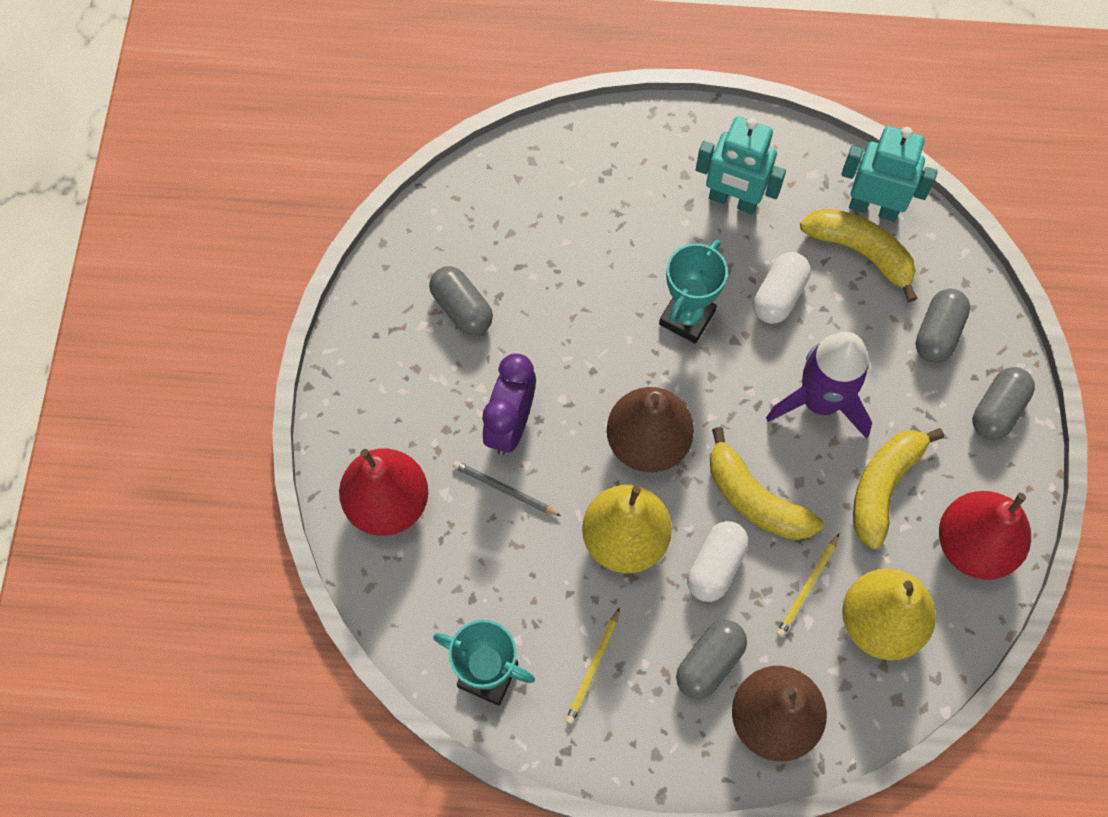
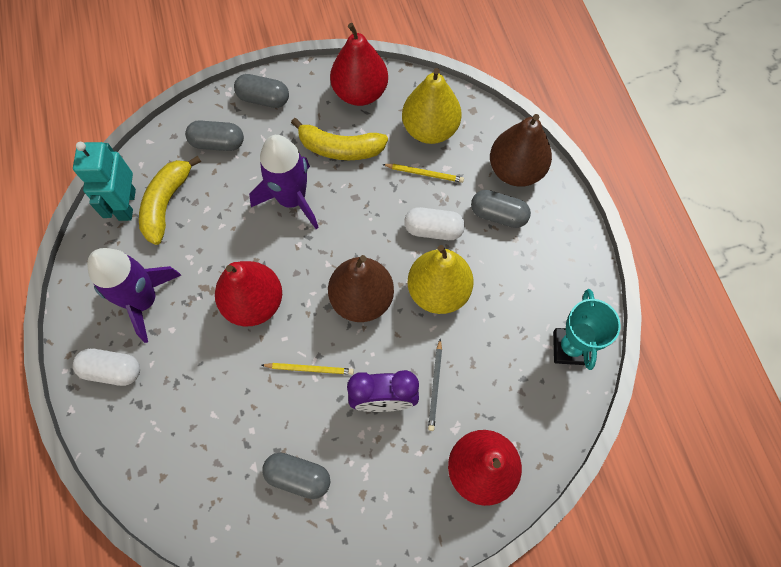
camera: 110 degrees left, 0 degrees up
grey capsule [429,266,493,336] -> grey capsule turned 75 degrees clockwise [262,452,330,499]
yellow pencil [565,607,620,724] -> yellow pencil moved to [262,363,354,375]
turquoise trophy [659,240,728,344] -> red pear [215,261,282,326]
turquoise robot [696,116,786,214] -> purple rocket [87,248,182,343]
yellow banana [710,427,823,540] -> none
white capsule [753,252,811,324] -> white capsule moved to [73,348,140,386]

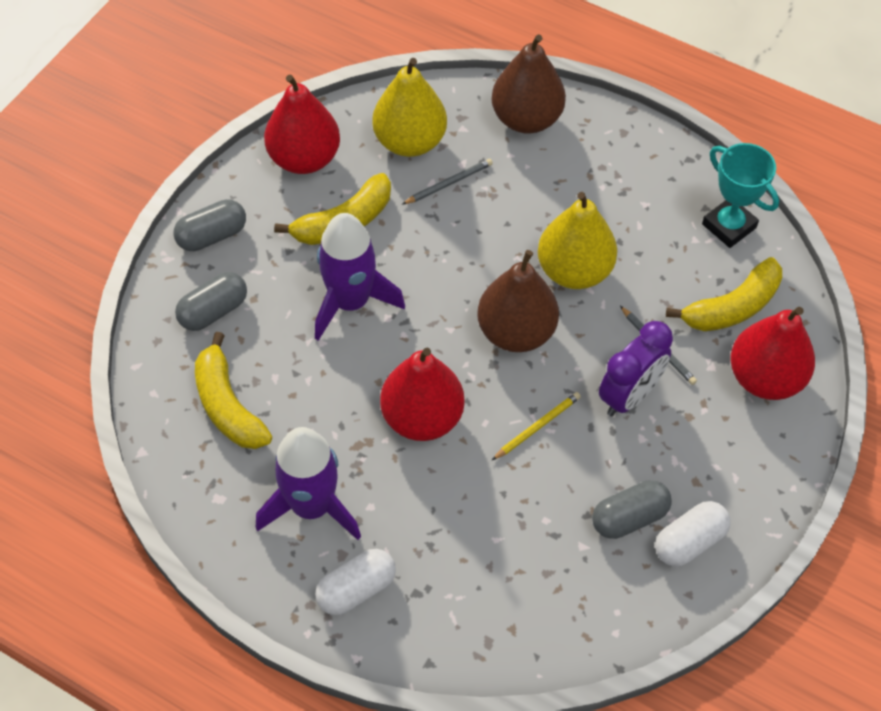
camera: 45 degrees left, 10 degrees down
turquoise robot [73,142,136,221] -> none
yellow pencil [382,164,464,183] -> grey pencil [402,159,493,205]
white capsule [404,207,465,240] -> white capsule moved to [655,501,731,567]
grey capsule [471,190,531,228] -> none
none -> yellow banana [666,257,782,331]

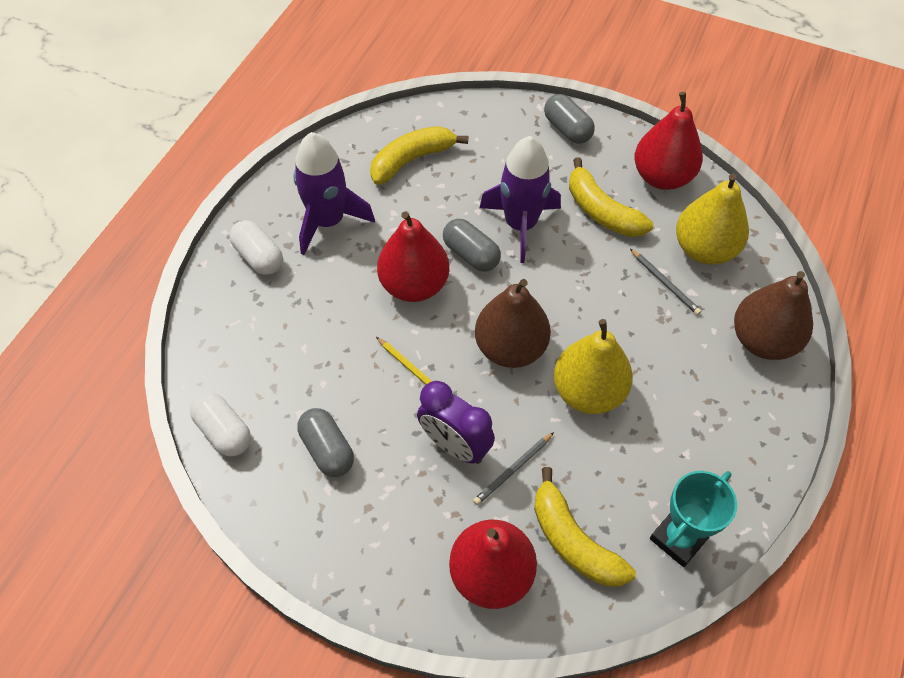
camera: 85 degrees right, 0 degrees up
grey capsule [175,272,247,331] -> grey capsule moved to [443,219,501,272]
white capsule [655,501,731,567] -> white capsule moved to [190,392,251,456]

